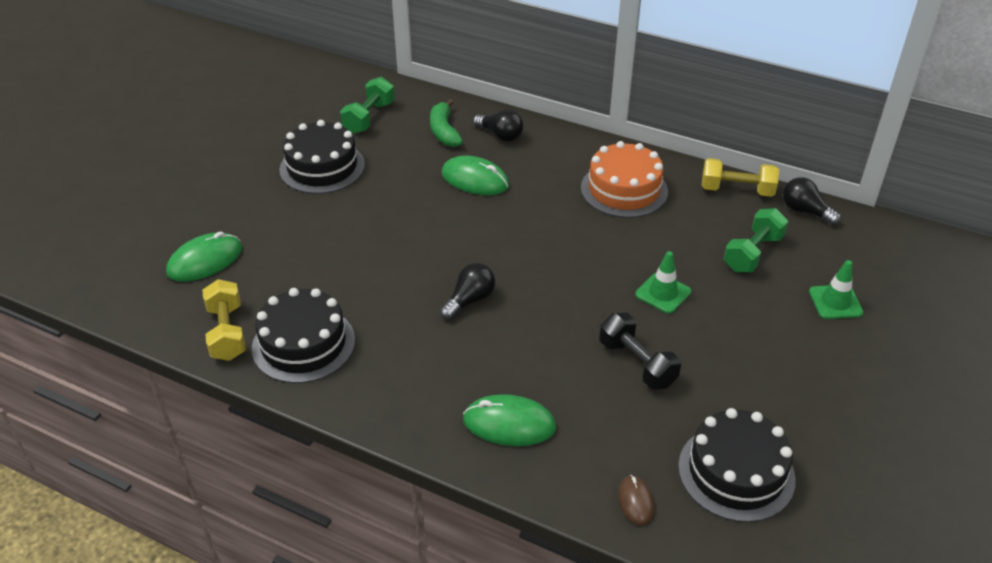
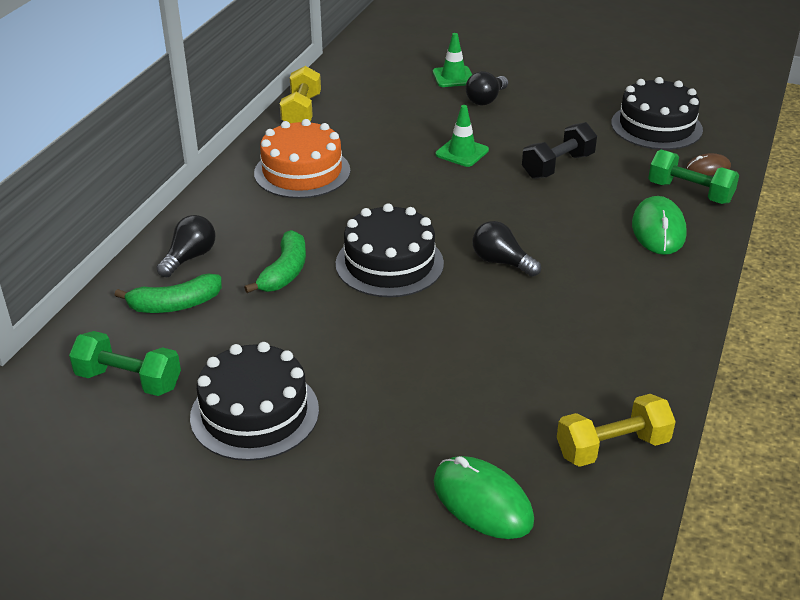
camera: 95 degrees left, 5 degrees down
black cake [252,288,355,383] -> black cake moved to [335,203,444,297]
green mouse [442,155,509,195] -> green banana [244,230,306,293]
green dumbbell [724,208,789,272] -> green dumbbell moved to [648,150,739,204]
black light bulb [783,177,841,225] -> black light bulb moved to [465,71,508,106]

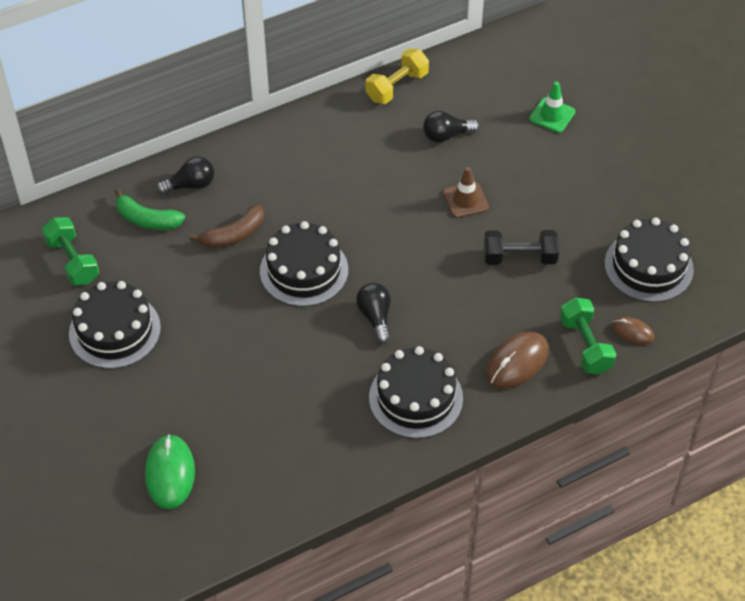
camera: 40 degrees right, 15 degrees up
green banana [244,230,306,293] -> brown banana [189,204,264,249]
orange cake [254,119,350,199] -> none
green traffic cone [436,105,489,167] -> brown traffic cone [443,167,489,218]
black light bulb [465,71,508,106] -> black light bulb moved to [423,111,479,143]
yellow dumbbell [557,394,676,467] -> none
green mouse [632,196,687,255] -> brown mouse [486,331,549,388]
none -> black cake [369,346,463,438]

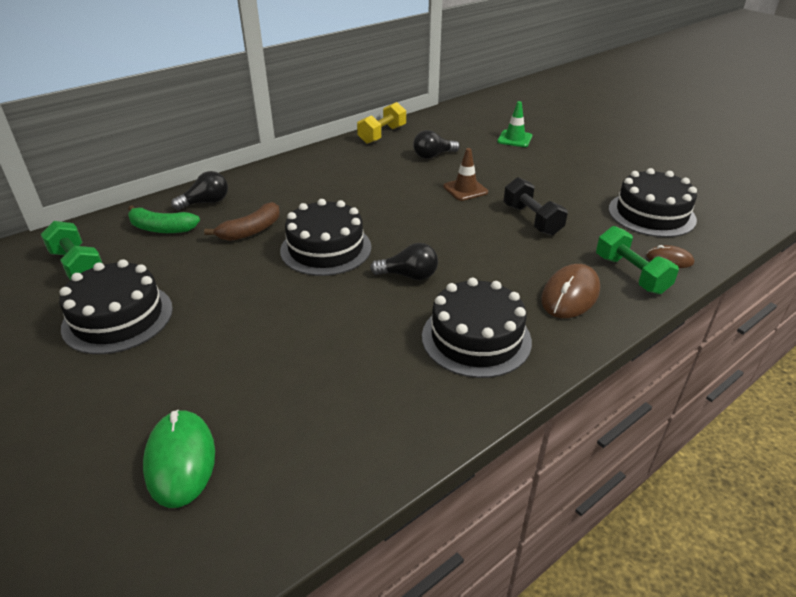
camera: 10 degrees left, 15 degrees down
black light bulb [356,283,391,344] -> black light bulb turned 120 degrees clockwise [370,243,438,280]
black dumbbell [484,230,559,265] -> black dumbbell turned 75 degrees clockwise [503,177,568,236]

